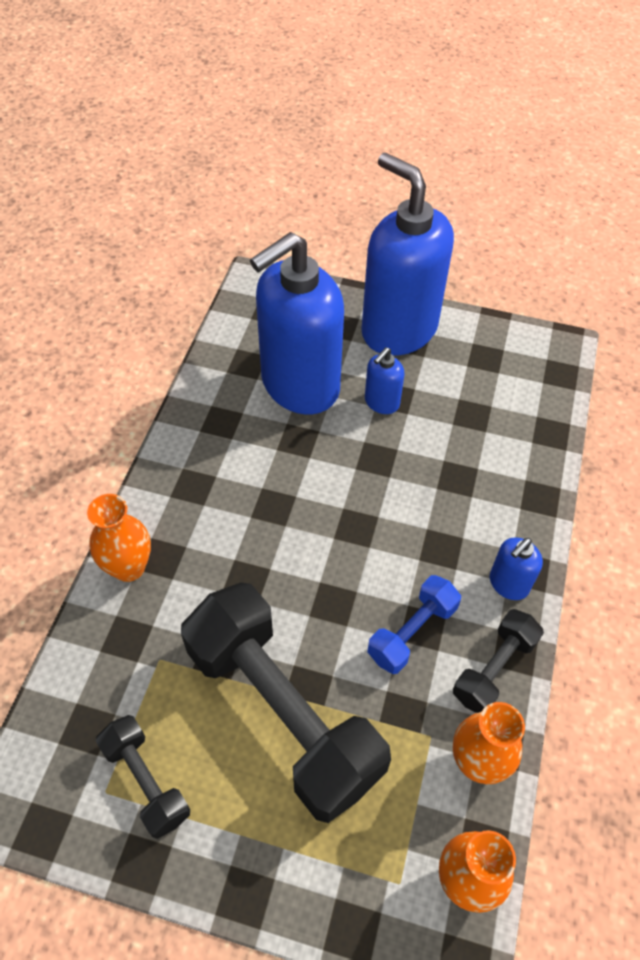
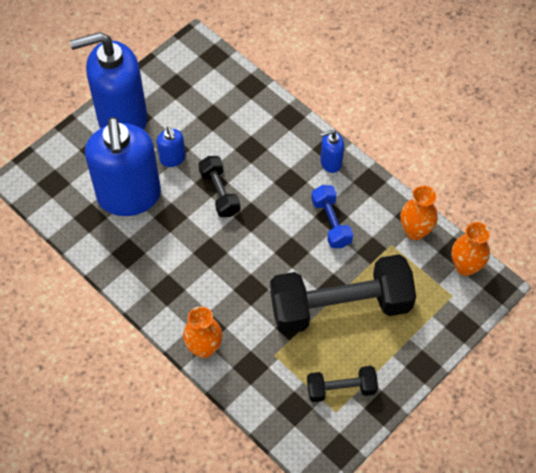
camera: 60 degrees left, 5 degrees up
black dumbbell [453,609,544,713] -> black dumbbell moved to [198,156,241,217]
blue soap dispenser [490,538,543,600] -> blue soap dispenser turned 90 degrees clockwise [320,130,344,173]

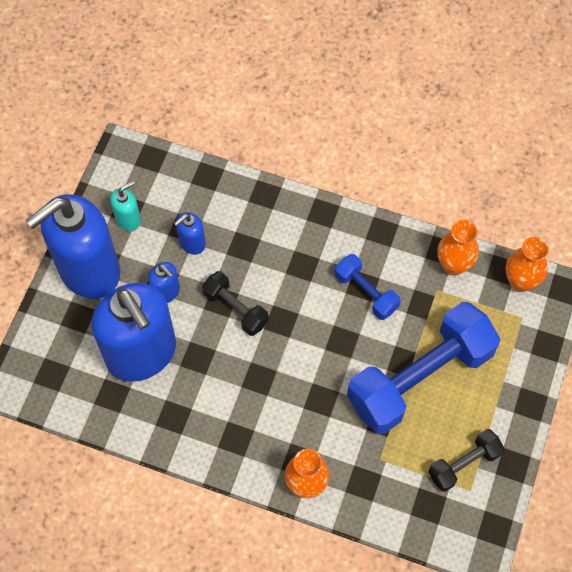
camera: 25 degrees left, 5 degrees up
black dumbbell [270,255,416,334] -> blue dumbbell [347,302,500,434]
blue soap dispenser [320,130,344,173] -> blue soap dispenser moved to [174,212,206,255]
none -> turquoise soap dispenser [110,181,141,231]

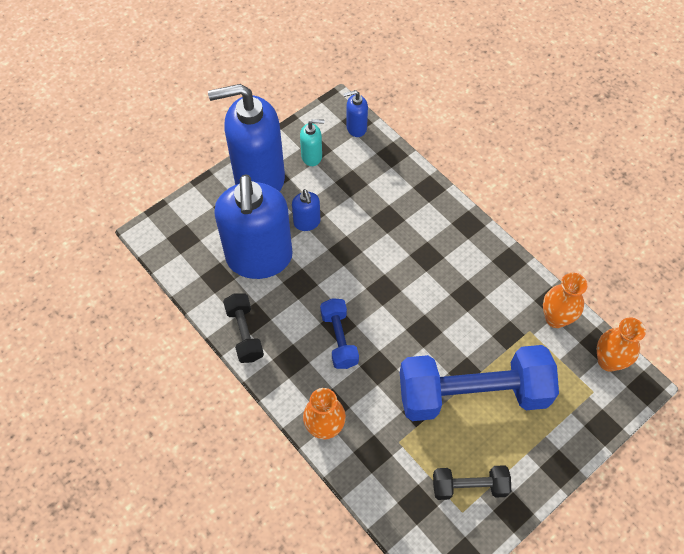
camera: 30 degrees right, 5 degrees down
blue soap dispenser [174,212,206,255] -> blue soap dispenser moved to [344,90,368,137]
black dumbbell [202,271,269,336] -> black dumbbell moved to [223,293,264,363]
blue dumbbell [335,254,401,320] -> blue dumbbell moved to [320,298,359,369]

